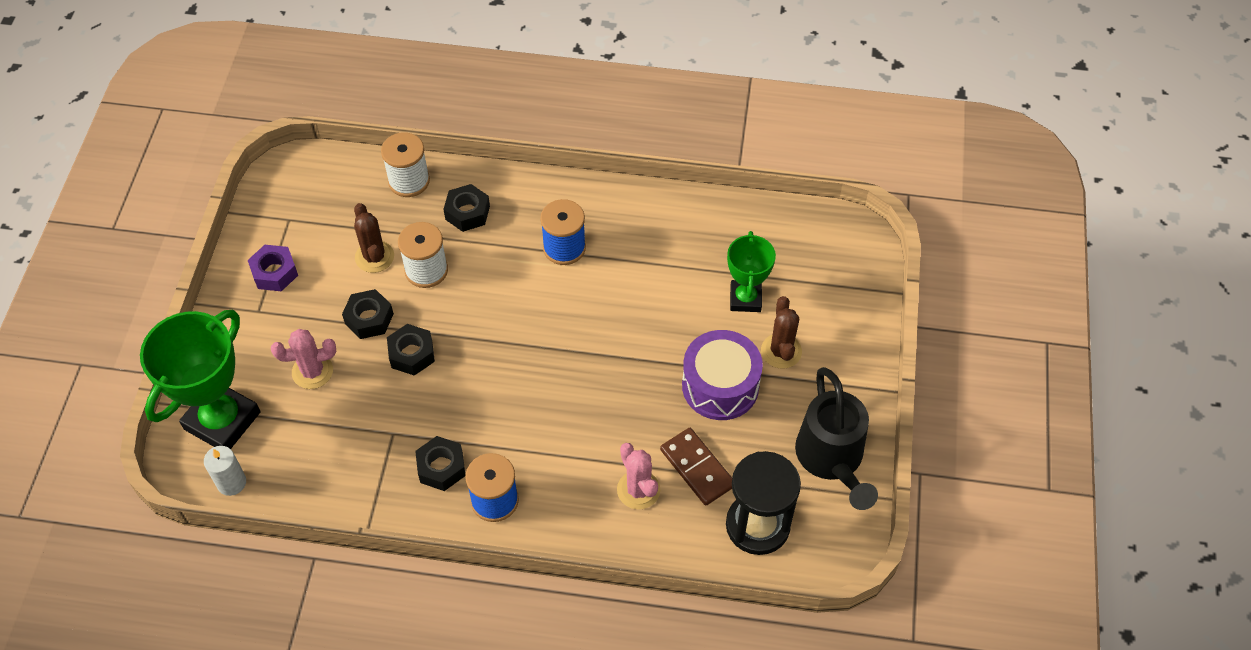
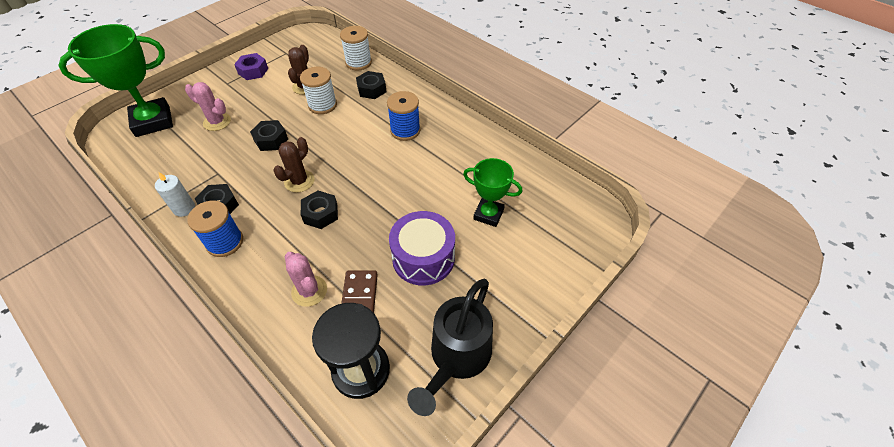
camera: 35 degrees right, 5 degrees down
white candle [204,446,246,496] -> white candle moved to [155,172,195,217]
black nut [342,289,394,339] -> black nut moved to [301,191,338,229]
pink cactus [617,443,660,509] -> pink cactus turned 45 degrees counterclockwise [285,252,327,307]
green trophy [727,231,776,312] -> green trophy turned 75 degrees clockwise [463,158,522,227]
brown cactus [761,296,802,369] -> brown cactus moved to [273,137,314,192]

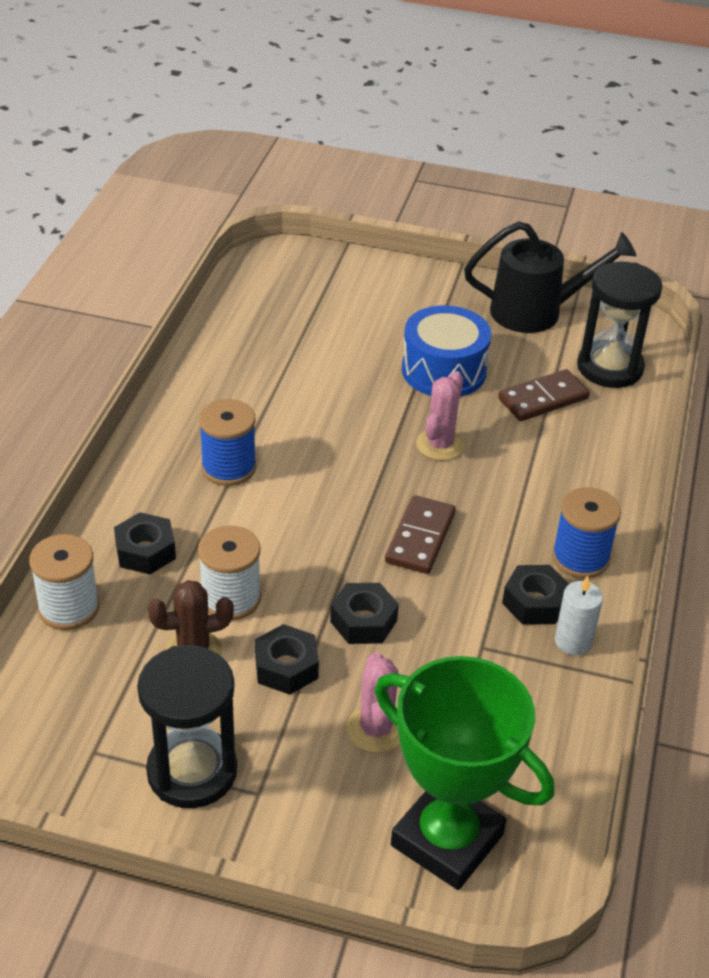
camera: 120 degrees left, 10 degrees down
purple nut [234,53,268,80] -> black hourglass [137,645,237,808]
brown cactus [273,137,314,192] -> brown domino [385,495,456,574]
pink cactus [285,252,327,307] -> pink cactus moved to [416,371,465,461]
black nut [301,191,338,229] -> black nut moved to [255,624,319,695]
purple drum [389,211,455,286] -> blue drum [402,305,491,397]
green trophy [463,158,522,227] -> none

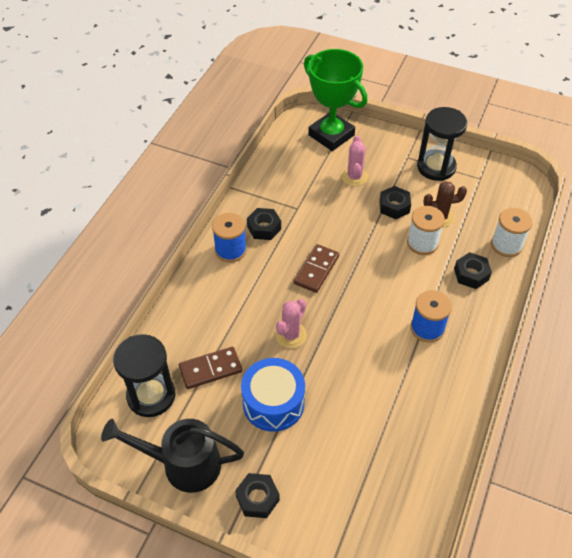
camera: 170 degrees left, 10 degrees up
black nut [330,583,399,644] -> black nut moved to [235,473,280,518]
white candle [555,576,603,655] -> none

